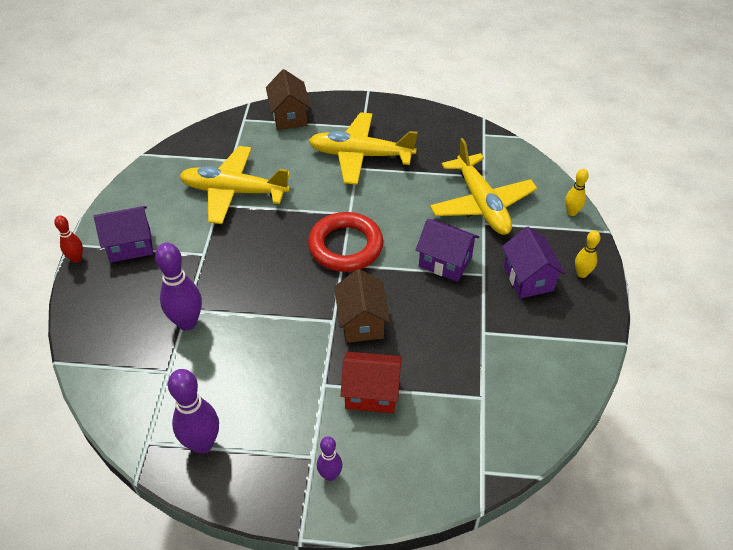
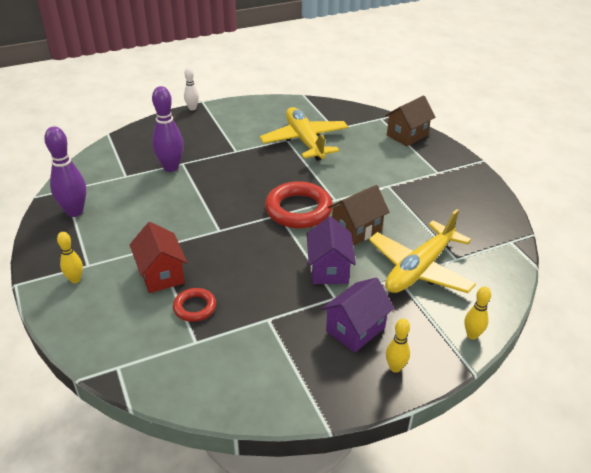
camera: 60 degrees right, 10 degrees down
red bowling pin [54,215,83,263] -> white bowling pin [184,68,199,110]
purple house [94,206,153,262] -> none
yellow plane [309,112,418,185] -> none
purple bowling pin [317,436,342,481] -> yellow bowling pin [57,232,83,283]
brown house [334,269,390,343] -> brown house moved to [328,185,389,246]
none -> red ring [173,288,216,322]

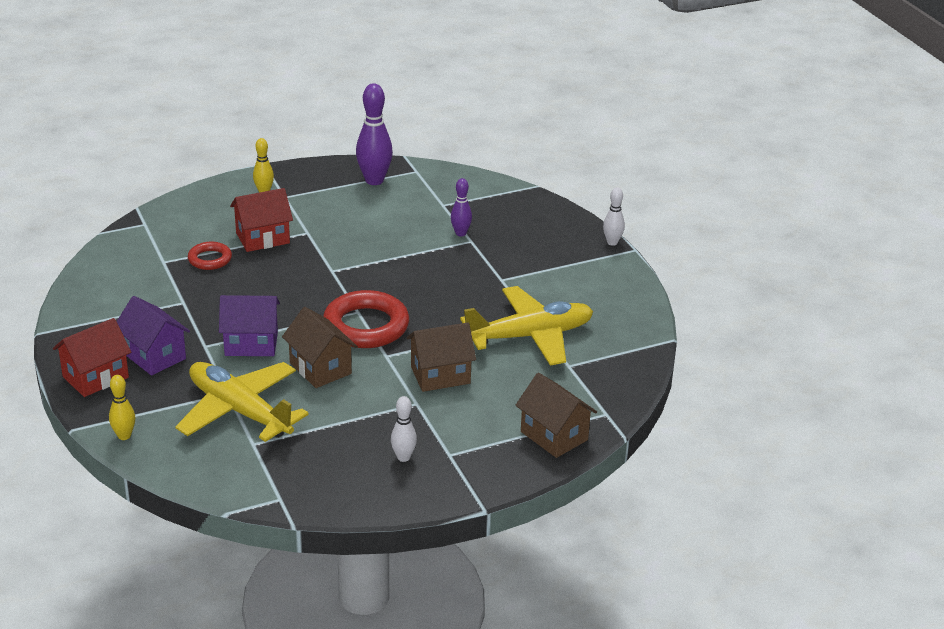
camera: 90 degrees right, 5 degrees down
purple bowling pin [152,86,184,172] -> purple bowling pin [451,178,472,236], size x0.56
yellow bowling pin [386,319,410,373] -> red house [53,318,131,397]
none -> white bowling pin [391,396,417,462]
none -> brown house [407,323,476,392]

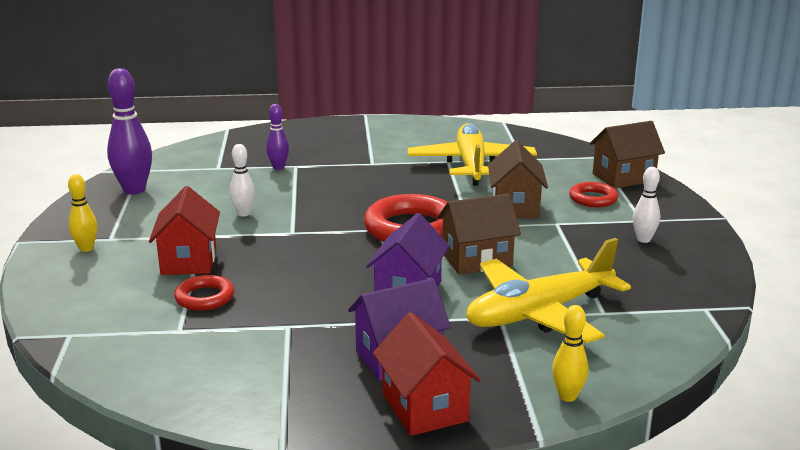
camera: 70 degrees left, 10 degrees down
white bowling pin [603,187,625,246] -> white bowling pin moved to [230,144,255,217]
none -> red ring [569,182,618,207]

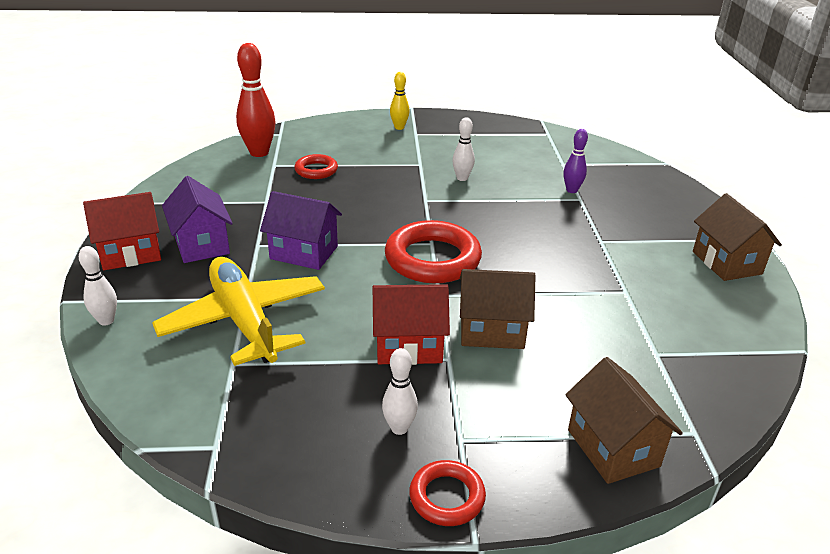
camera: 90 degrees right, 10 degrees up
purple bowling pin [107,68,152,195] -> none
red house [149,186,220,275] -> red house moved to [373,284,450,365]
yellow plane [408,123,537,186] -> none
brown house [437,194,521,275] -> brown house moved to [693,193,782,281]
yellow bowling pin [552,305,588,402] -> white bowling pin [79,246,117,326]
red ring [569,182,618,207] -> red ring moved to [409,460,486,526]
none -> red bowling pin [236,43,276,157]

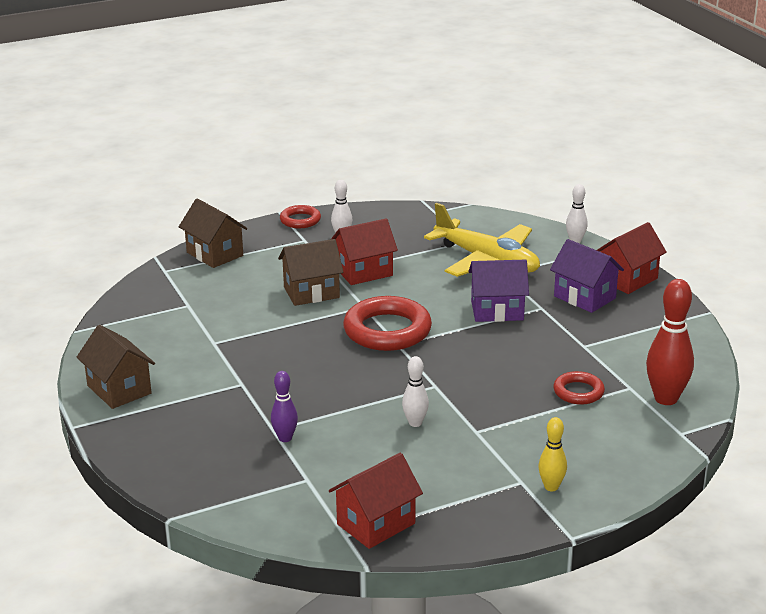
camera: 160 degrees right, 5 degrees down
none -> red house [329,453,423,549]

